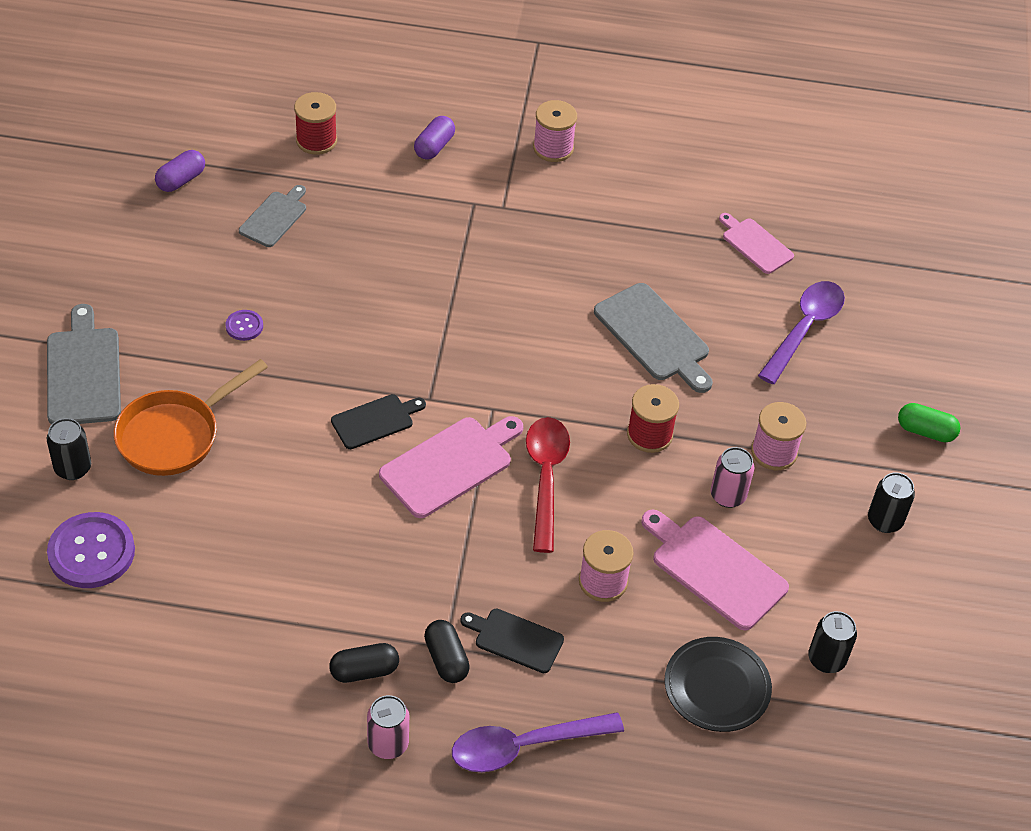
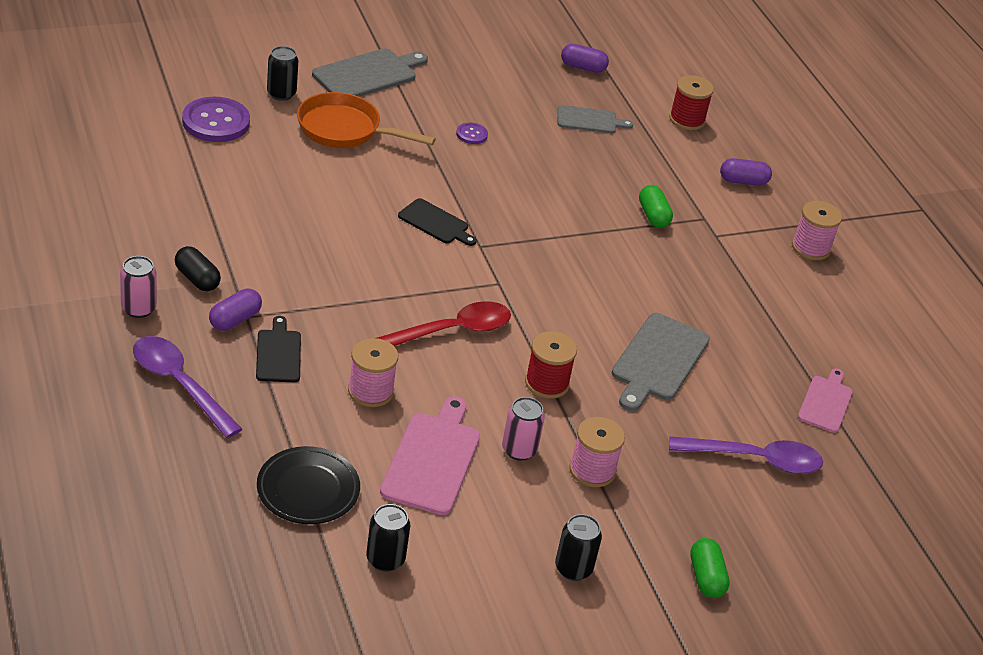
camera: 60 degrees right, 10 degrees down
pink cutting board [379,416,523,518] -> none
black capsule [424,620,470,683] -> purple capsule [209,288,262,331]
none -> green capsule [639,185,673,228]

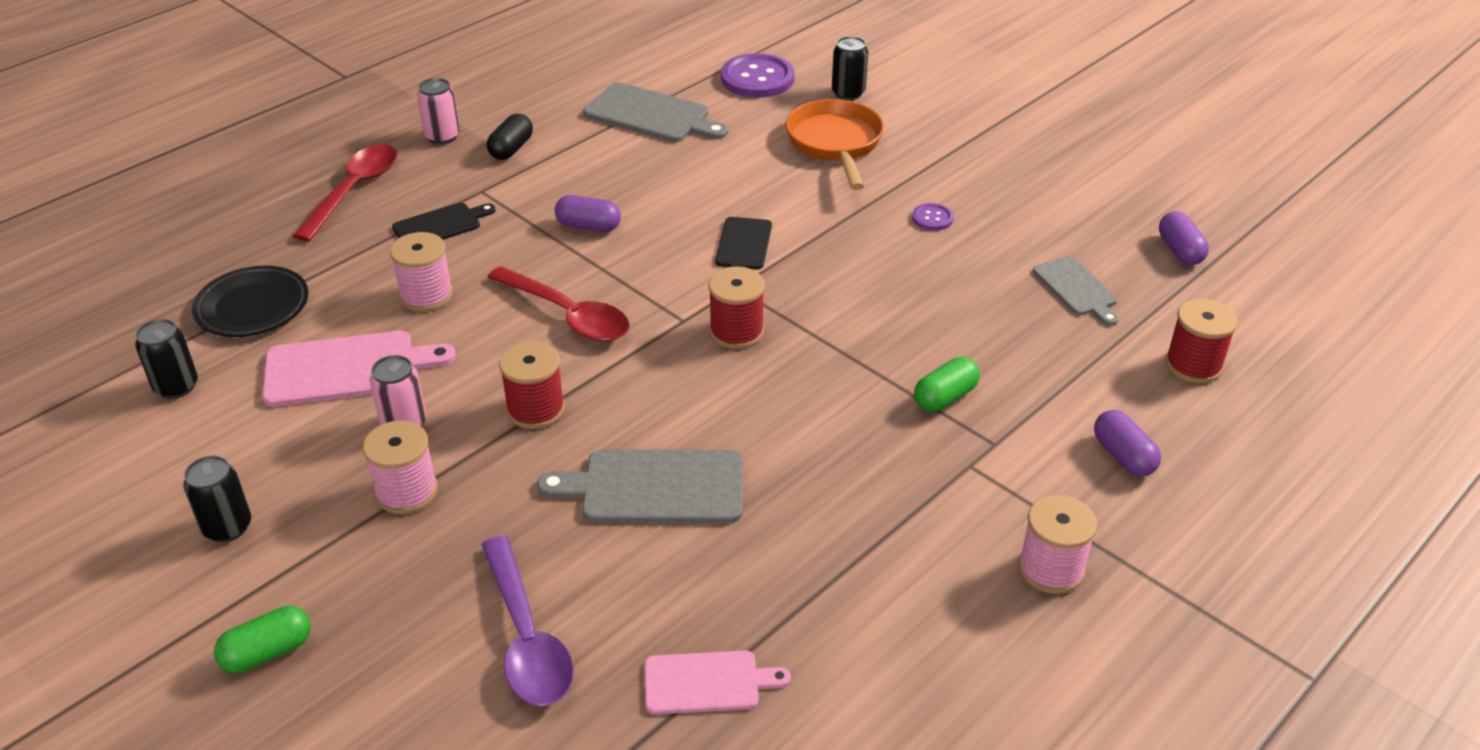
camera: 70 degrees right, 0 degrees up
purple spoon [133,336,242,438] -> red spoon [293,144,397,242]
purple capsule [209,288,262,331] -> purple capsule moved to [555,195,621,232]
grey cutting board [312,48,428,97] -> grey cutting board moved to [583,82,728,142]
none -> red spool [708,267,765,349]

